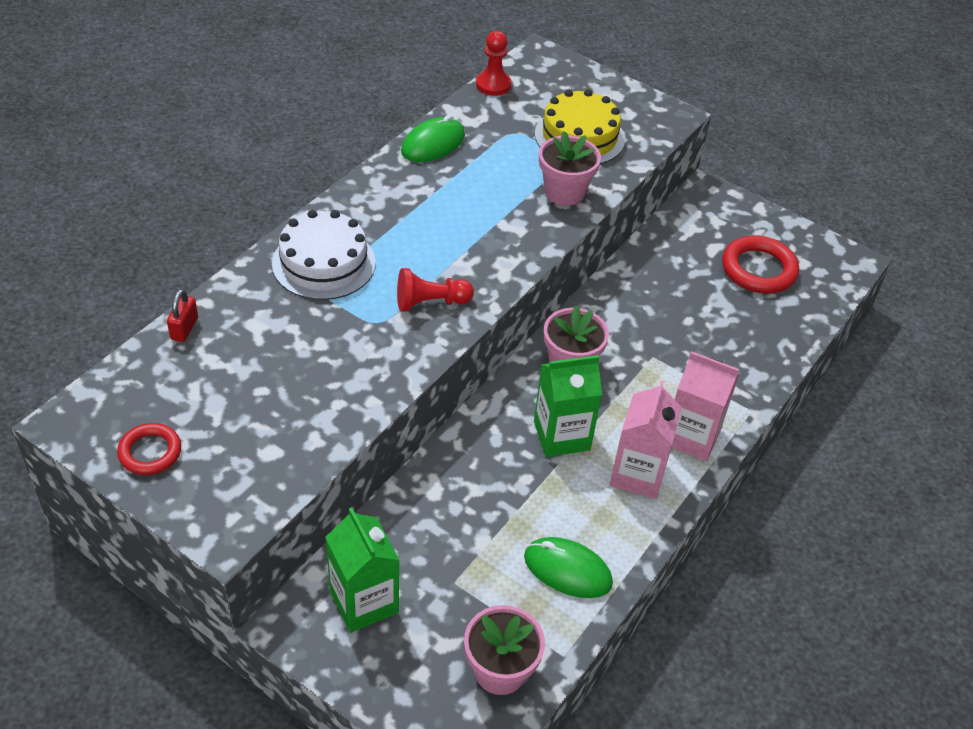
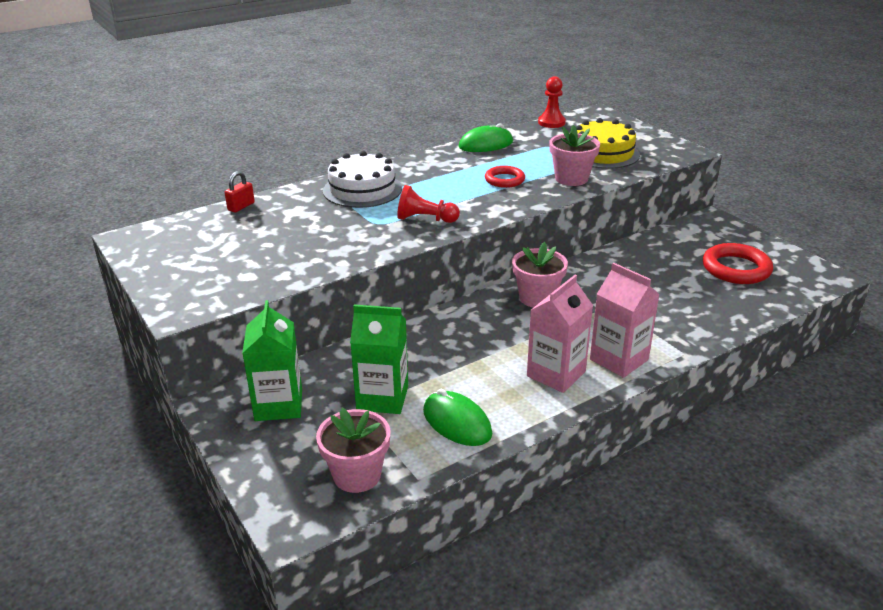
camera: 25 degrees right, 15 degrees down
red ring [117,423,181,475] -> red ring moved to [485,166,525,188]
green carton [534,355,602,457] -> green carton moved to [350,305,408,414]

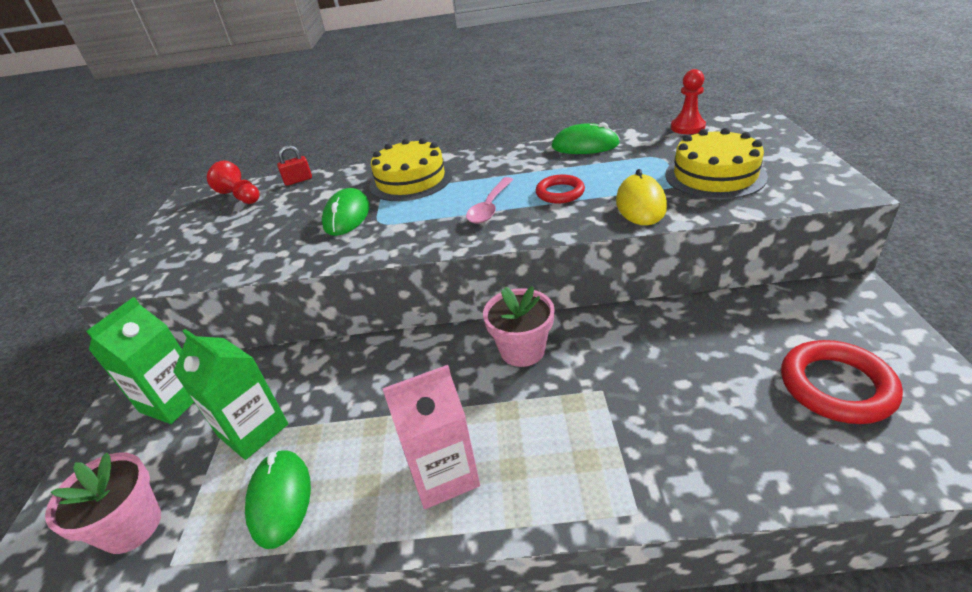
camera: 35 degrees right, 5 degrees up
white cake [323,151,402,208] -> yellow cake [369,138,453,201]
red pawn [397,185,460,223] -> red pawn moved to [207,161,260,204]
pink flower pot [549,125,600,186] -> yellow mouse [616,169,667,225]
pink carton [590,262,660,378] -> none
none -> green mouse [322,188,370,236]
none -> pink spoon [466,177,514,224]

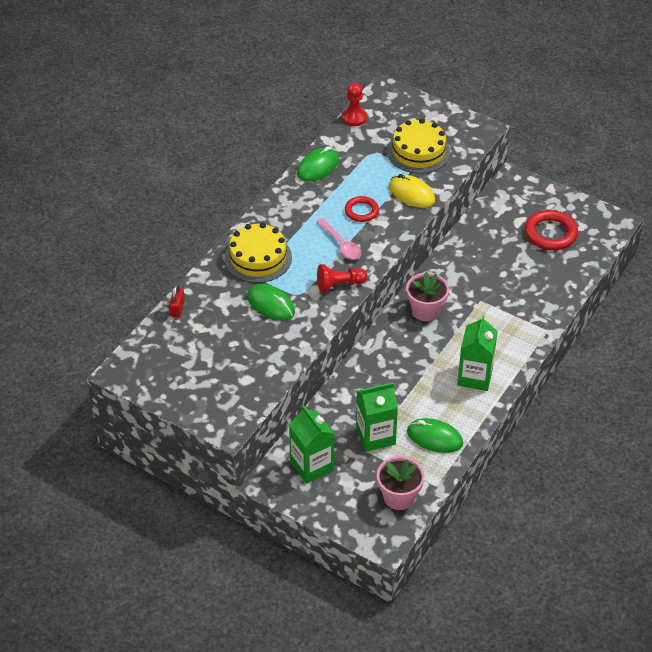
camera: 60 degrees left, 10 degrees up
red pawn [207,161,260,204] -> red pawn moved to [317,264,367,292]
pink carton [382,365,480,509] -> green carton [457,315,498,391]

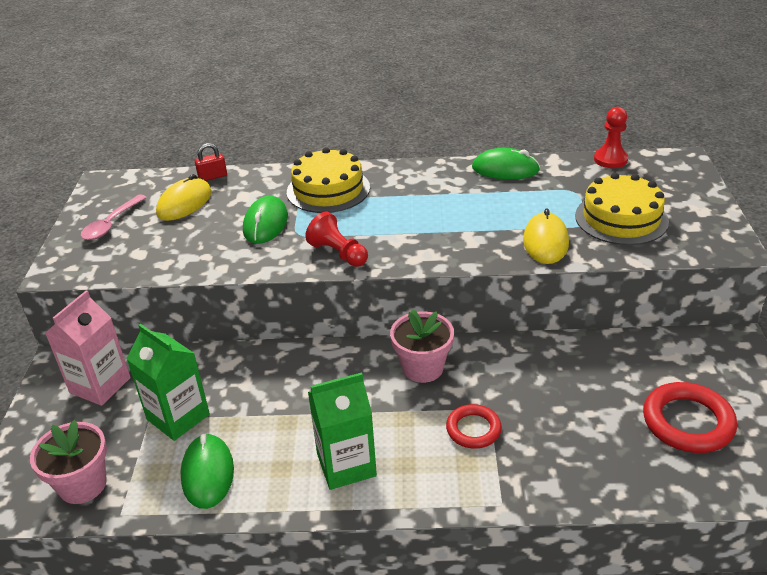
camera: 60 degrees right, 10 degrees down
green carton [289,405,334,484] -> pink carton [45,290,131,406]
pink spoon [316,218,362,259] -> pink spoon moved to [81,194,147,240]
red ring [345,196,379,222] -> red ring moved to [446,404,502,449]
none -> yellow mouse [156,174,212,221]

